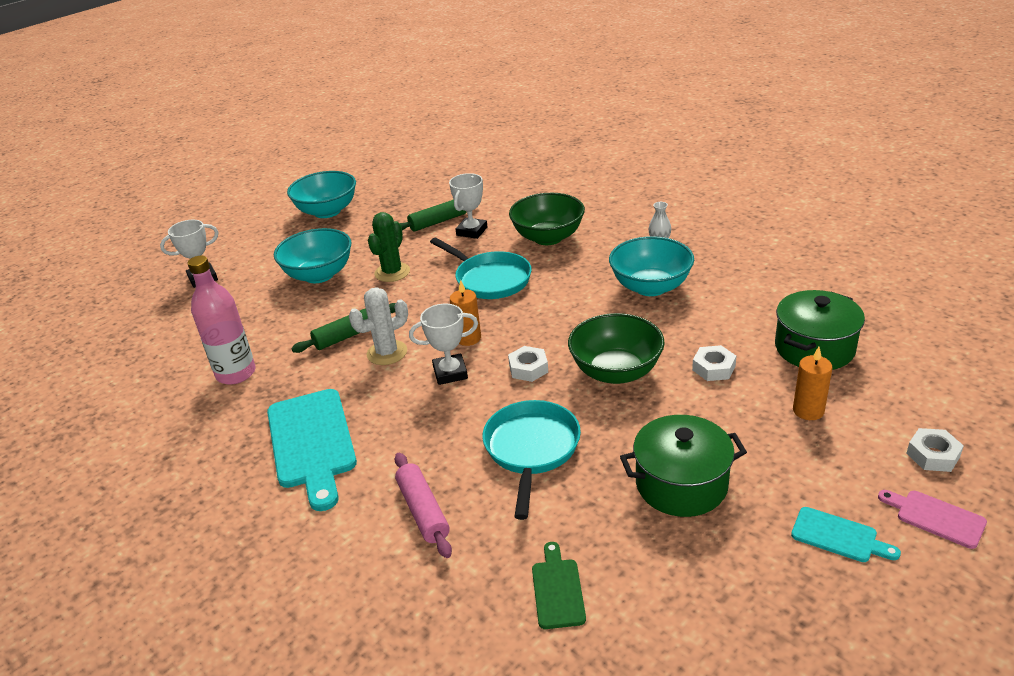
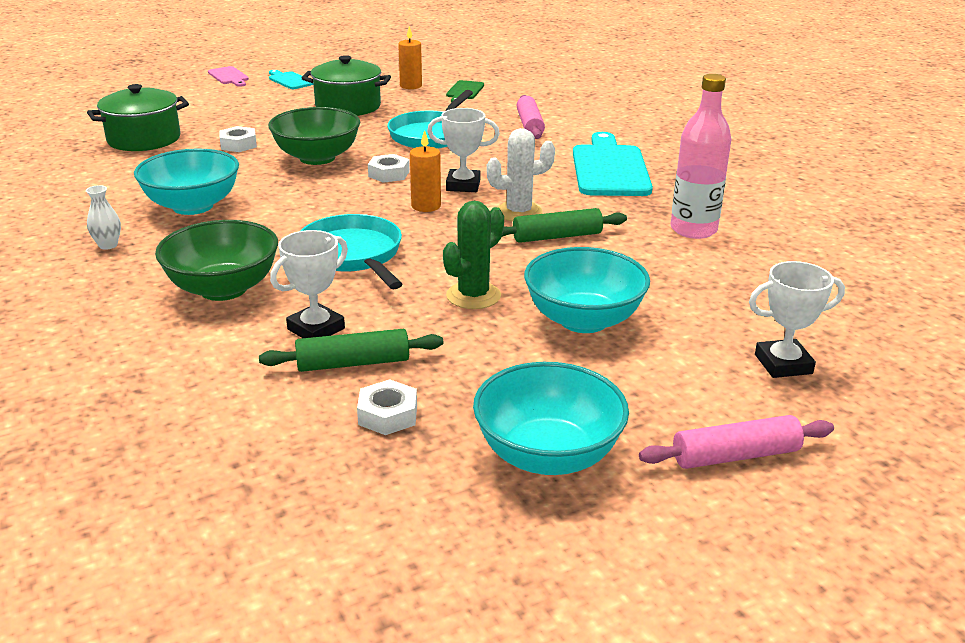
camera: 165 degrees left, 5 degrees down
orange candle [793,347,832,420] -> orange candle moved to [398,26,422,89]
white nut [906,428,964,472] -> white nut moved to [357,379,417,435]
none -> pink rolling pin [639,415,834,469]

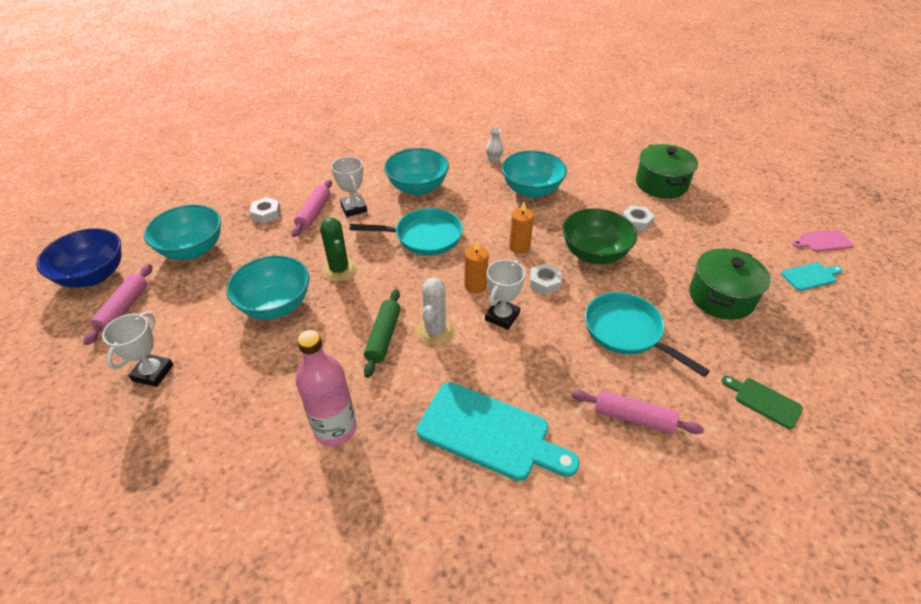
camera: 115 degrees right, 15 degrees up
green bowl [155,220,278,301] -> turquoise bowl [384,148,449,195]
green rolling pin [259,329,443,372] -> pink rolling pin [292,179,332,237]
orange candle [398,26,422,89] -> orange candle moved to [509,202,534,254]
none -> blue bowl [36,228,121,288]

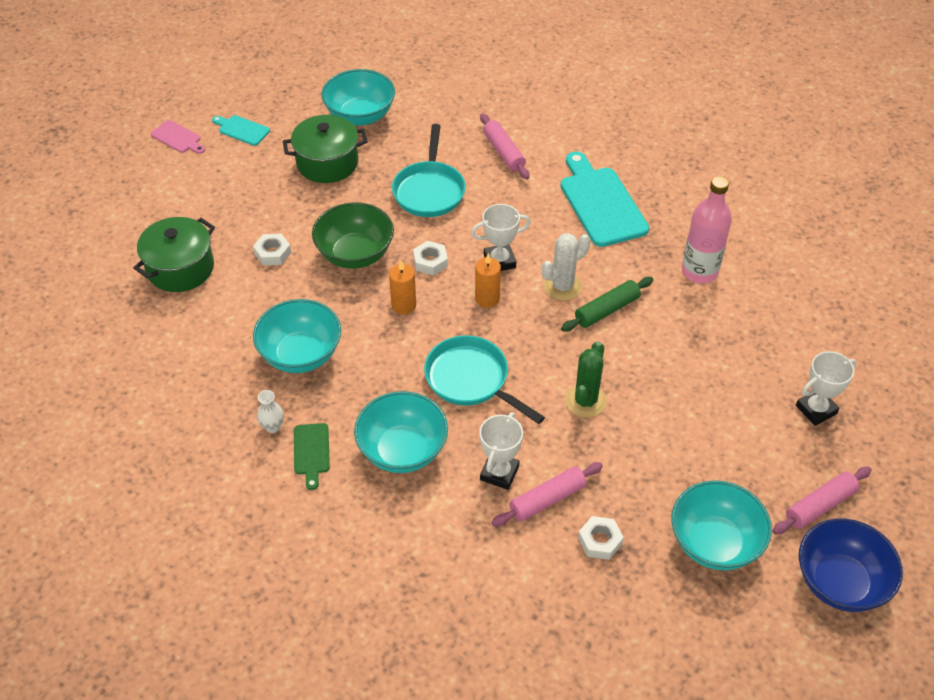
camera: 135 degrees left, 5 degrees up
turquoise bowl [226,255,309,319] -> turquoise bowl moved to [321,69,395,126]
green cutting board [722,376,803,429] -> green cutting board moved to [294,423,330,490]

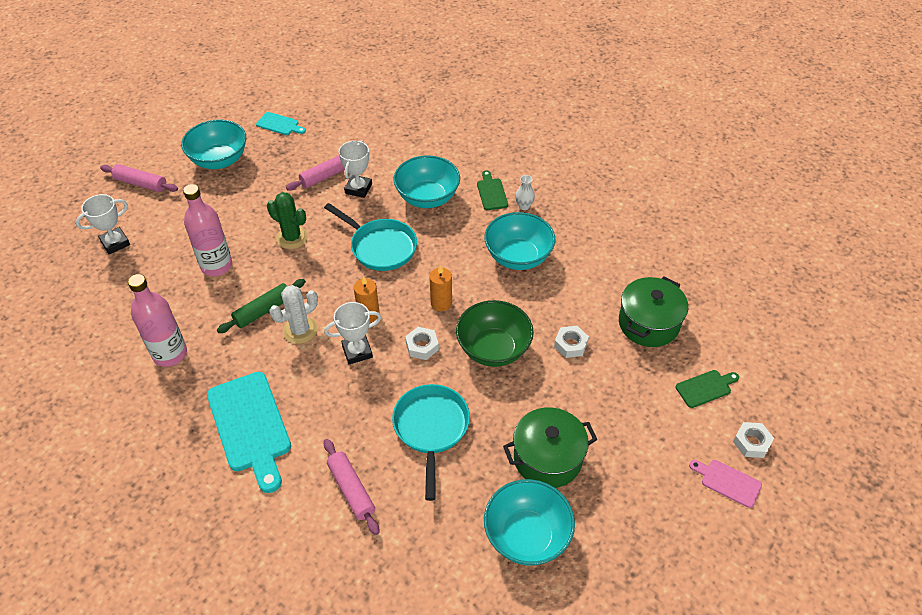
camera: 175 degrees right, 0 degrees up
turquoise cutting board [212,115,270,146] -> turquoise cutting board moved to [256,112,306,135]
green cactus [565,341,607,418] -> green cactus turned 75 degrees counterclockwise [267,192,308,249]
white nut [578,516,624,560] -> white nut moved to [733,422,774,458]
pink rolling pin [773,466,872,535] -> pink rolling pin turned 60 degrees clockwise [100,164,178,192]
blue bowl [799,519,903,612] -> none
none -> pink bottle [183,184,232,276]
none -> green cutting board [676,370,739,408]

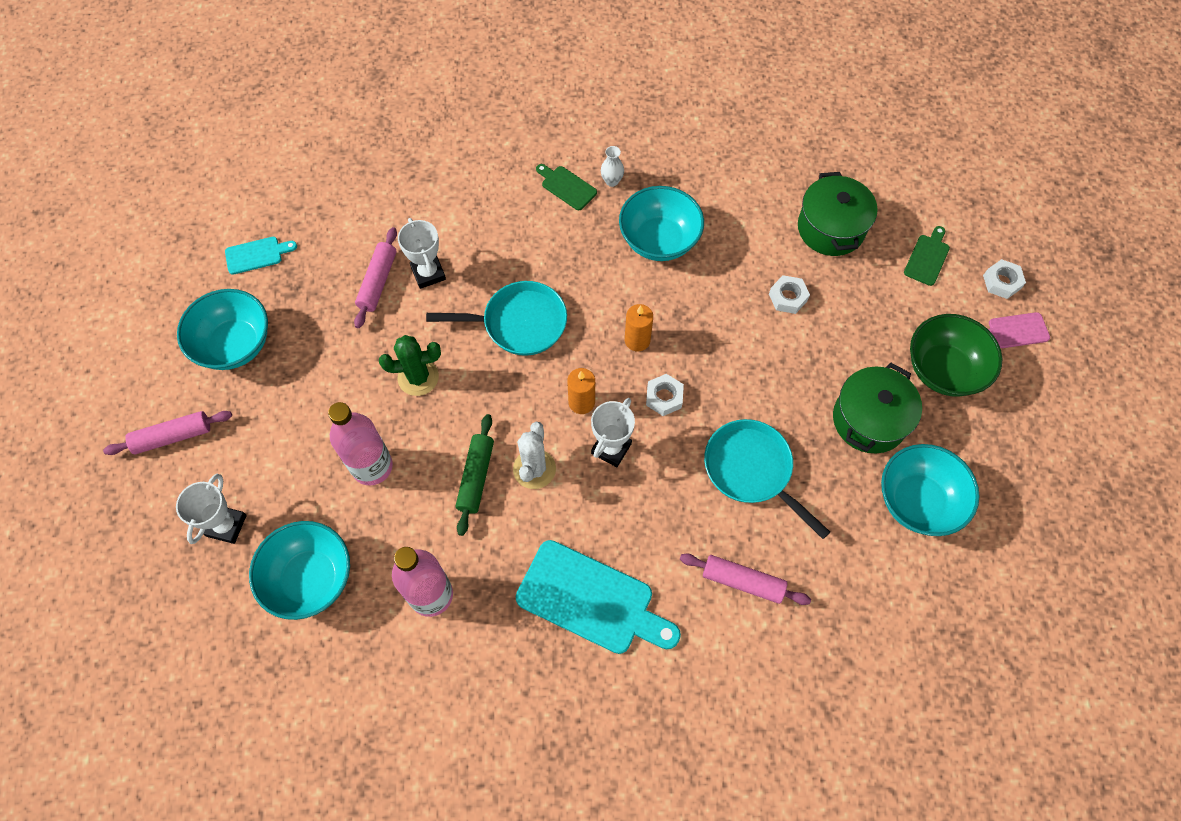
camera: 40 degrees left, 15 degrees up
turquoise bowl [394,155,460,208] -> turquoise bowl moved to [249,521,350,620]
green bowl [456,300,534,367] -> green bowl moved to [910,314,1002,397]

